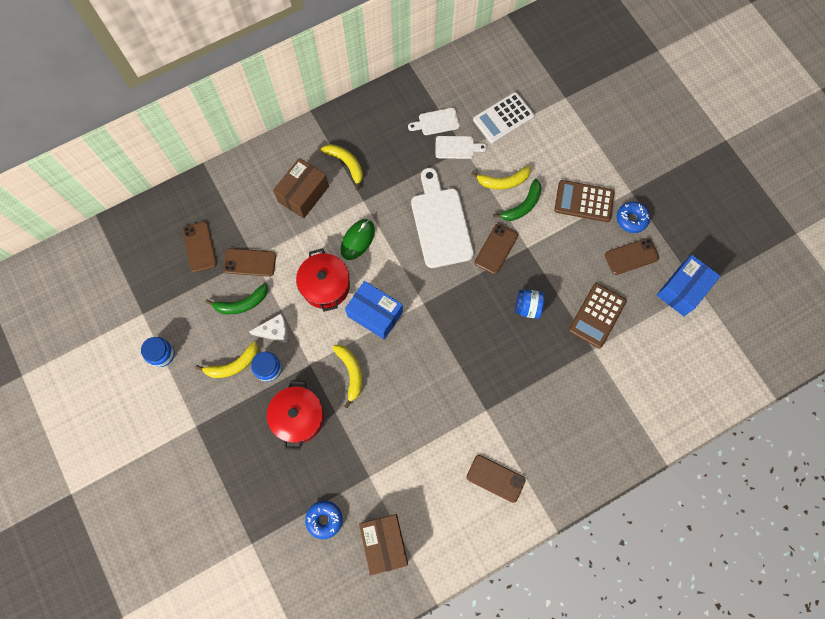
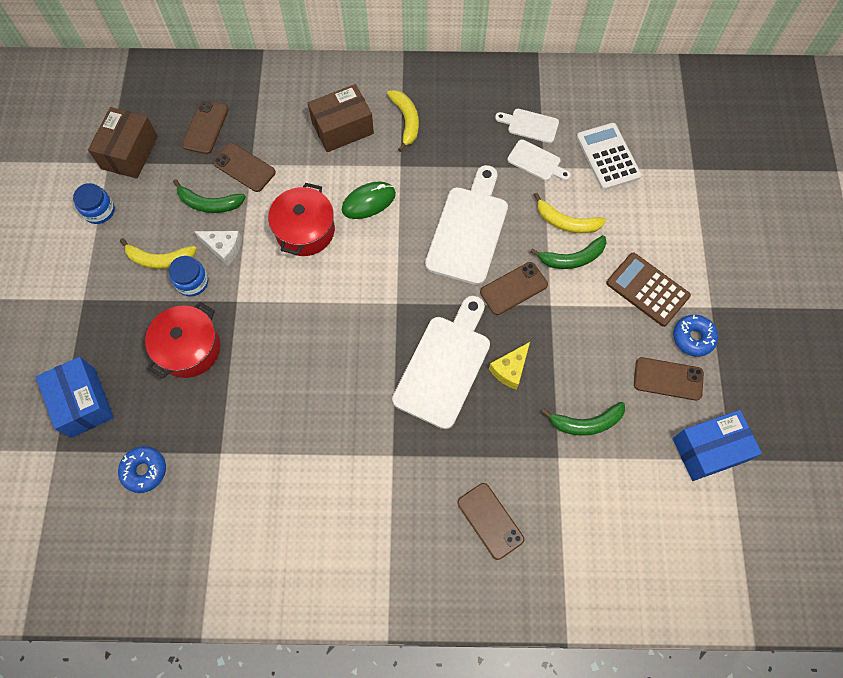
camera: 30 degrees right, 5 degrees down
yellow banana [333,345,362,408] -> none
blue box [345,281,403,340] -> blue box moved to [36,357,114,438]
brown box [359,514,408,575] -> brown box moved to [88,107,158,179]
brown phone [467,455,525,503] -> brown phone moved to [457,483,524,560]
white calculator [473,92,535,144] -> white calculator turned 75 degrees clockwise [576,123,642,190]
blue jar [515,289,544,319] -> yellow cheese [489,342,530,390]
brown calculator [569,283,627,348] -> green banana [541,402,625,436]
none -> white cutting board [392,296,490,429]

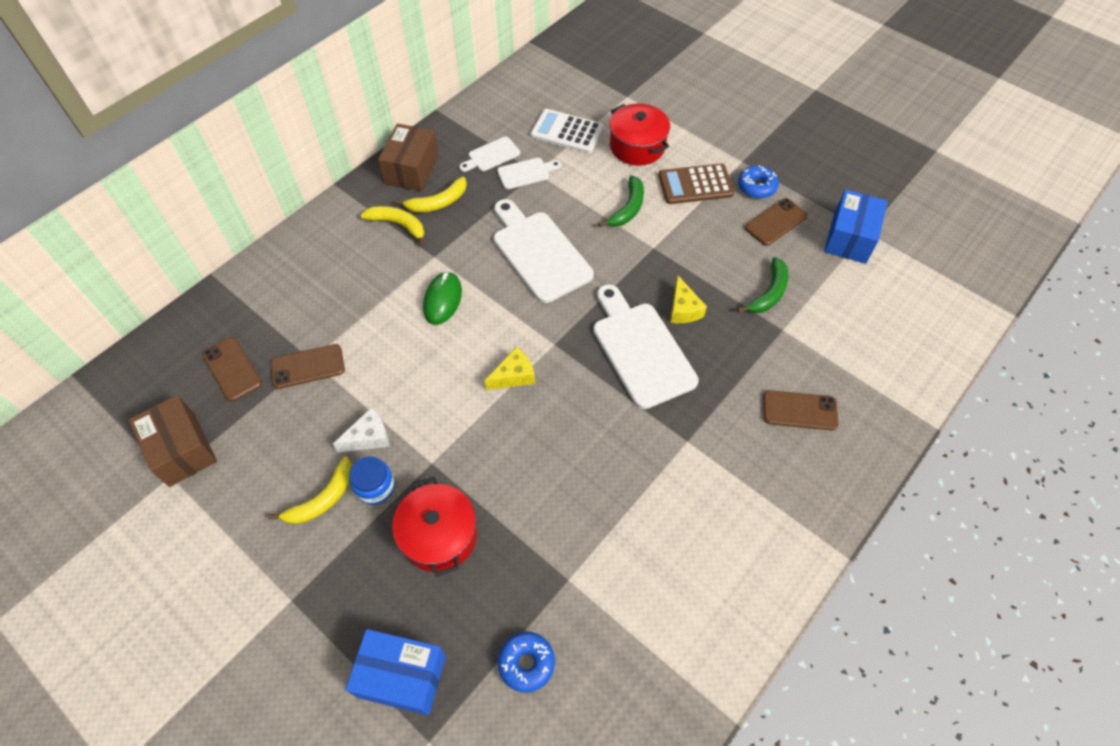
camera: 50 degrees left, 10 degrees down
blue jar [73,183,115,224] -> none
green banana [173,179,246,213] -> none
red pot [268,183,335,256] -> red pot moved to [609,103,670,166]
brown box [308,84,374,152] -> brown box moved to [378,124,439,191]
brown phone [480,262,548,315] -> none
yellow banana [534,193,606,233] -> yellow banana moved to [395,176,467,213]
none -> yellow cheese [485,347,535,390]

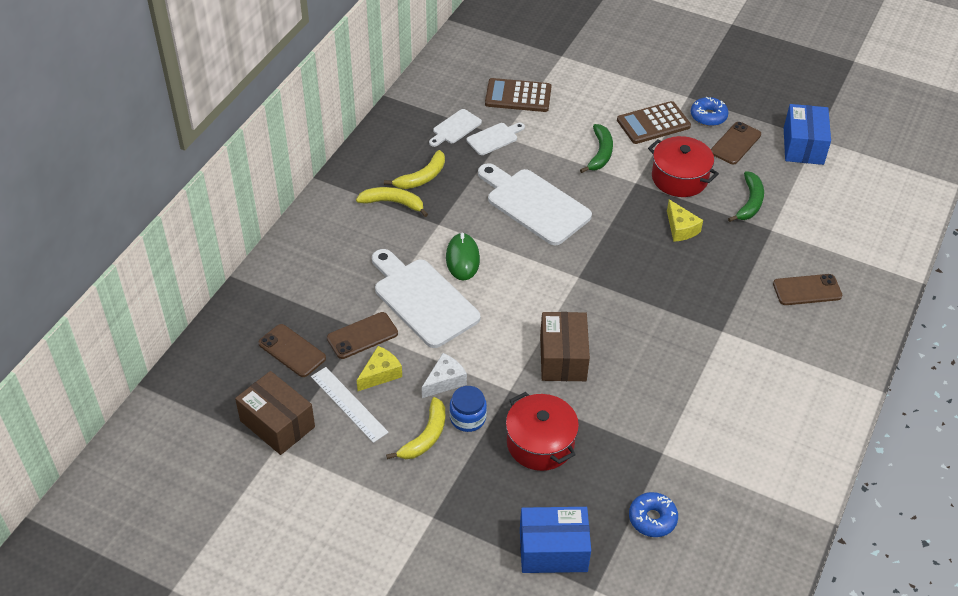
camera: 15 degrees left, 10 degrees down
brown box [378,124,439,191] -> brown box moved to [540,312,590,381]
yellow cheese [485,347,535,390] -> yellow cheese moved to [357,346,402,391]
white calculator [531,109,604,153] -> brown calculator [485,78,551,112]
white cutting board [593,284,699,409] -> white cutting board moved to [372,249,480,348]
red pot [609,103,670,166] -> red pot moved to [648,136,719,197]
none -> white ruler [311,367,389,443]

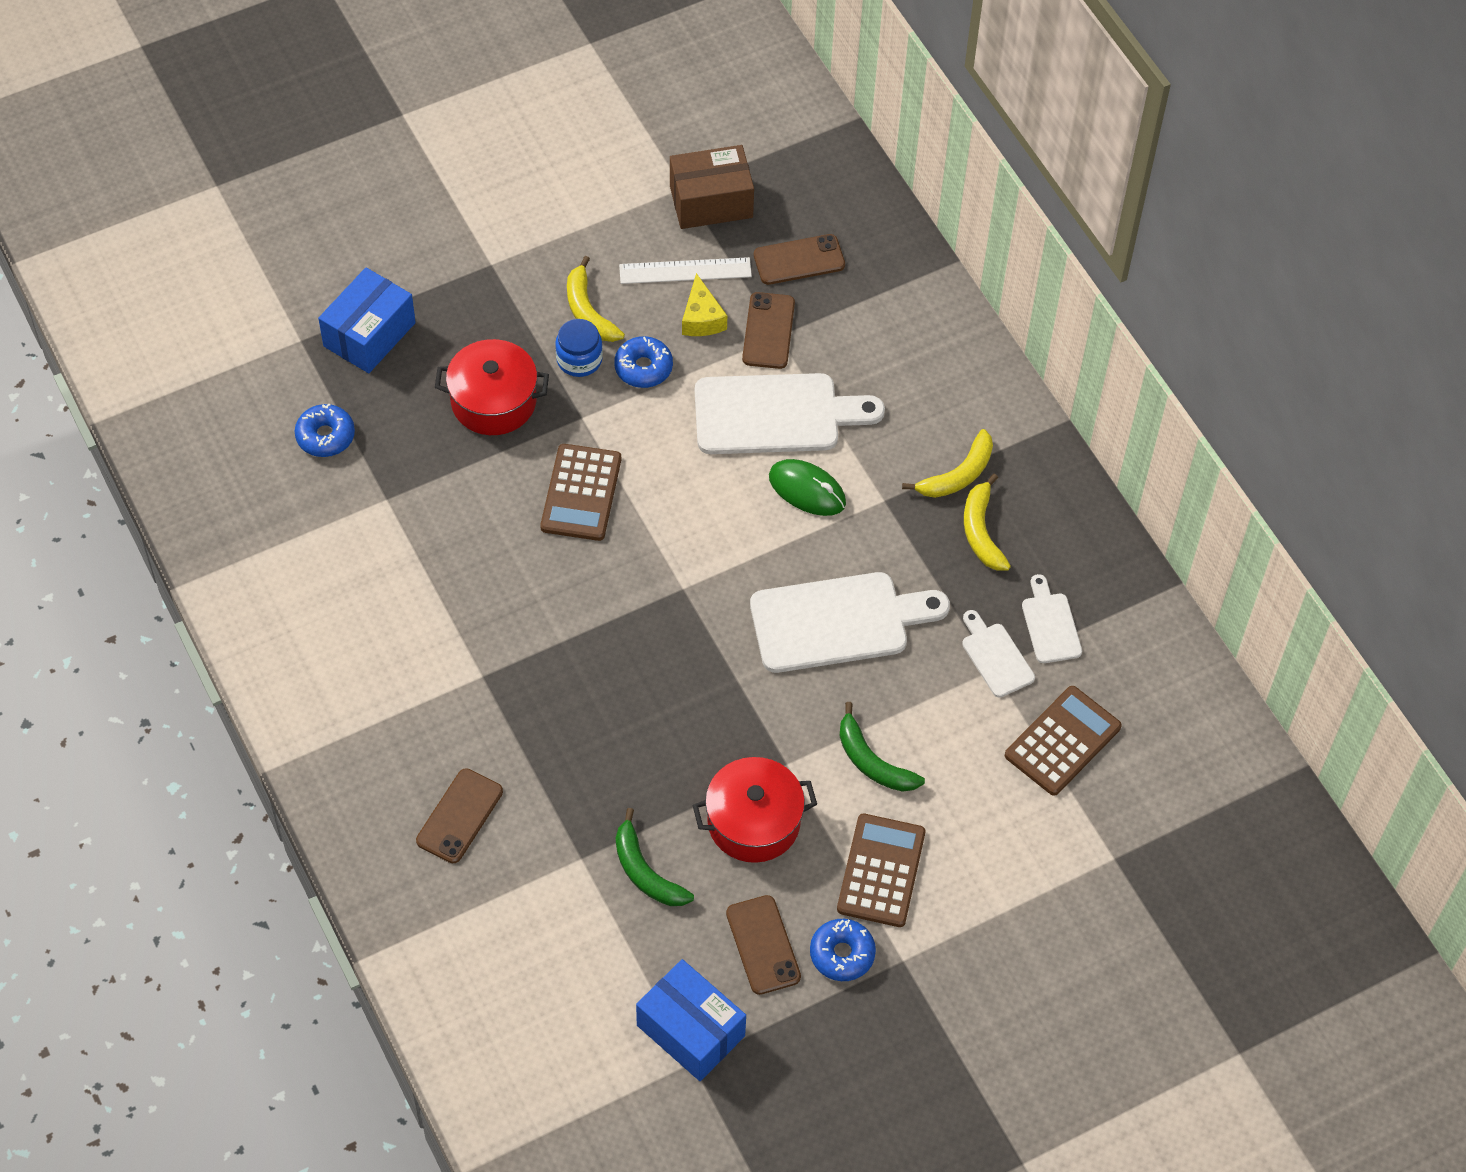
camera: 125 degrees right, 10 degrees up
white cheese [422,353,467,398] -> blue donut [614,336,673,388]
white cutting board [467,123,525,155] -> white cutting board turned 150 degrees clockwise [962,610,1035,698]
brown box [540,312,590,381] -> brown calculator [540,444,621,541]
yellow cheese [667,199,703,242] -> none

